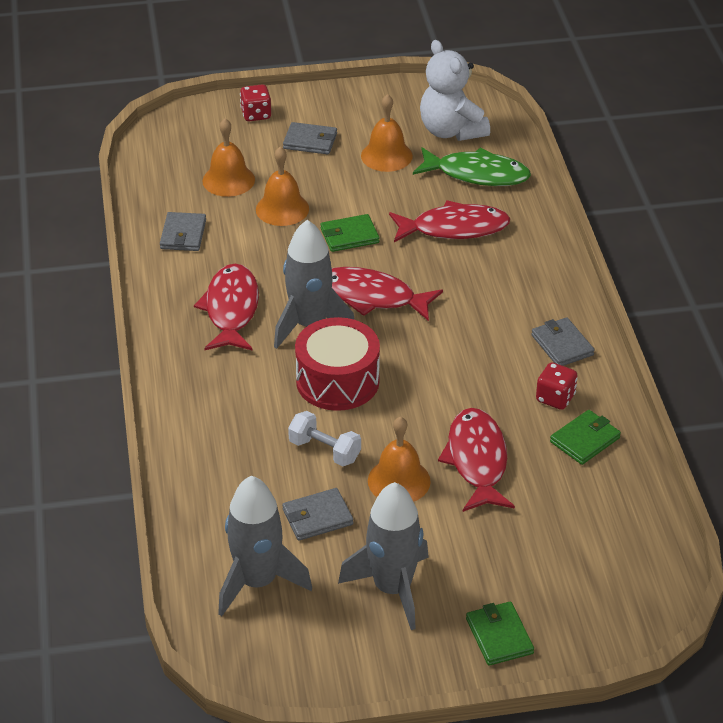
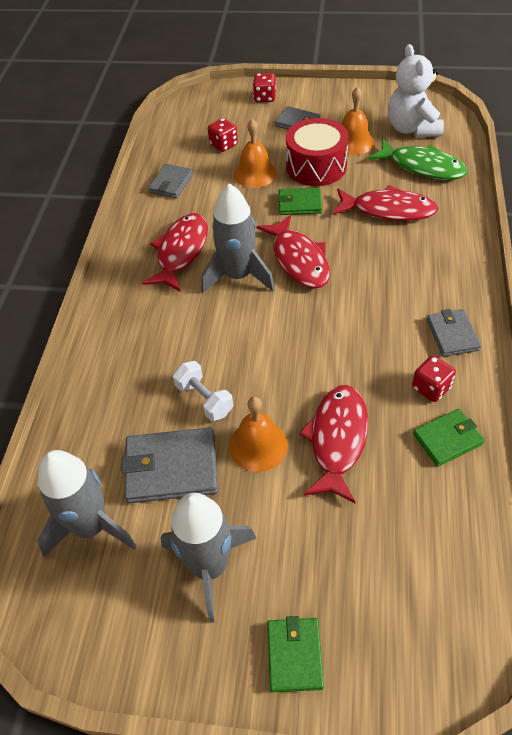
camera: 20 degrees right, 10 degrees up
orange bell [203,118,255,197] -> red dice [208,118,238,152]
grey wallet [282,488,354,541] -> grey wallet [121,427,218,503], size x1.60
red drum [295,317,380,411] -> red drum moved to [286,118,349,186]
red fish [332,267,443,321] -> red fish turned 150 degrees counterclockwise [256,215,330,289]

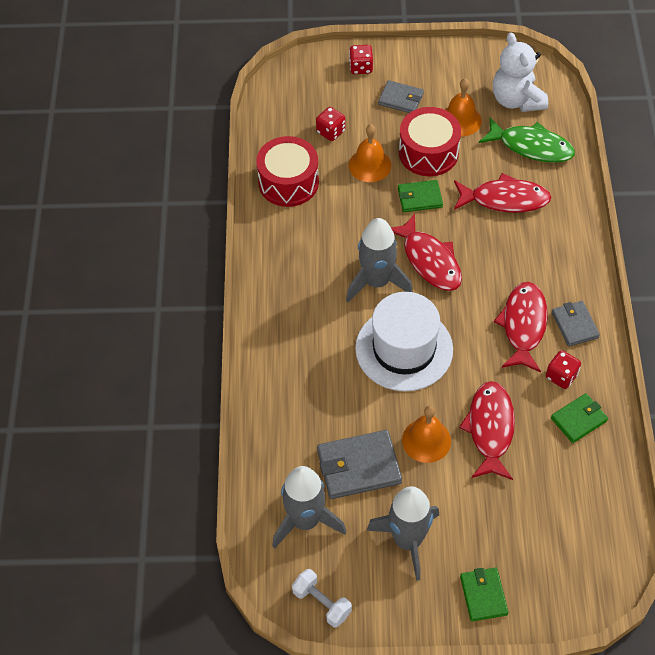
camera: 10 degrees left, 5 degrees up
red fish [142,213,208,291] -> red fish moved to [494,282,548,372]
grey wallet [148,164,193,198] -> red drum [256,136,319,207]
white dumbbell [173,361,233,421] -> white dumbbell moved to [292,569,352,628]
none -> white hat [355,292,453,391]

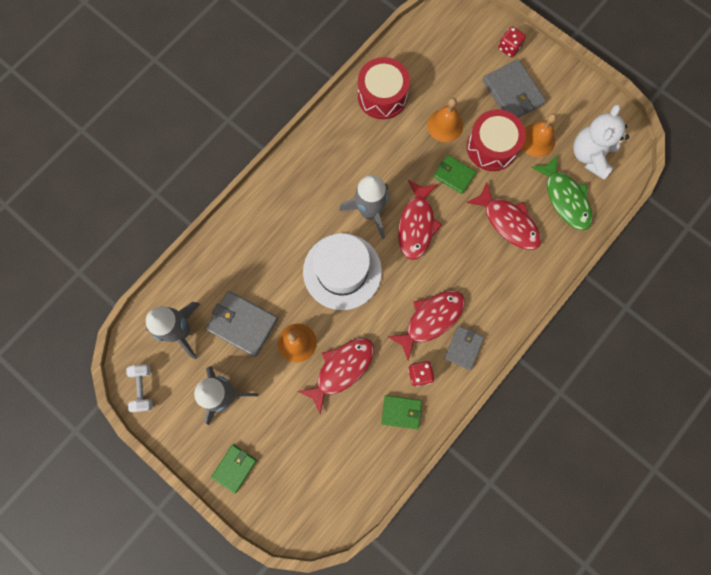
camera: 40 degrees right, 20 degrees up
red dice [316,107,346,141] -> none
grey wallet [378,80,424,113] -> grey wallet [483,59,546,118], size x1.60

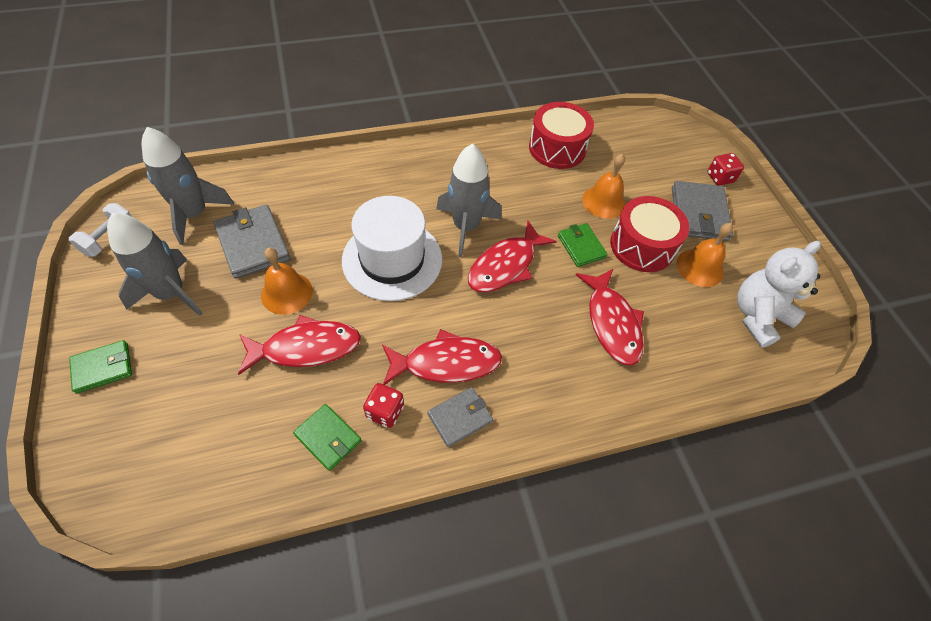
camera: 30 degrees right, 20 degrees down
green fish [531,155,592,230] -> none

